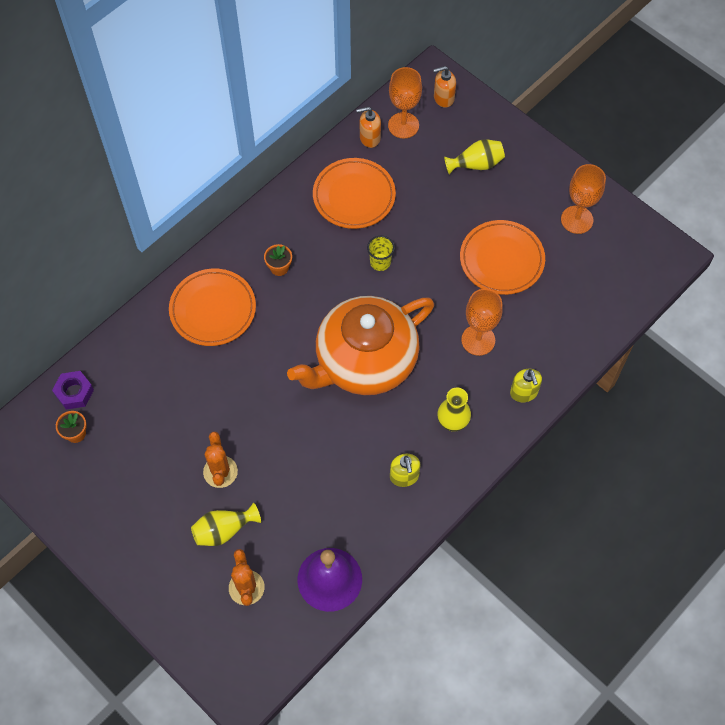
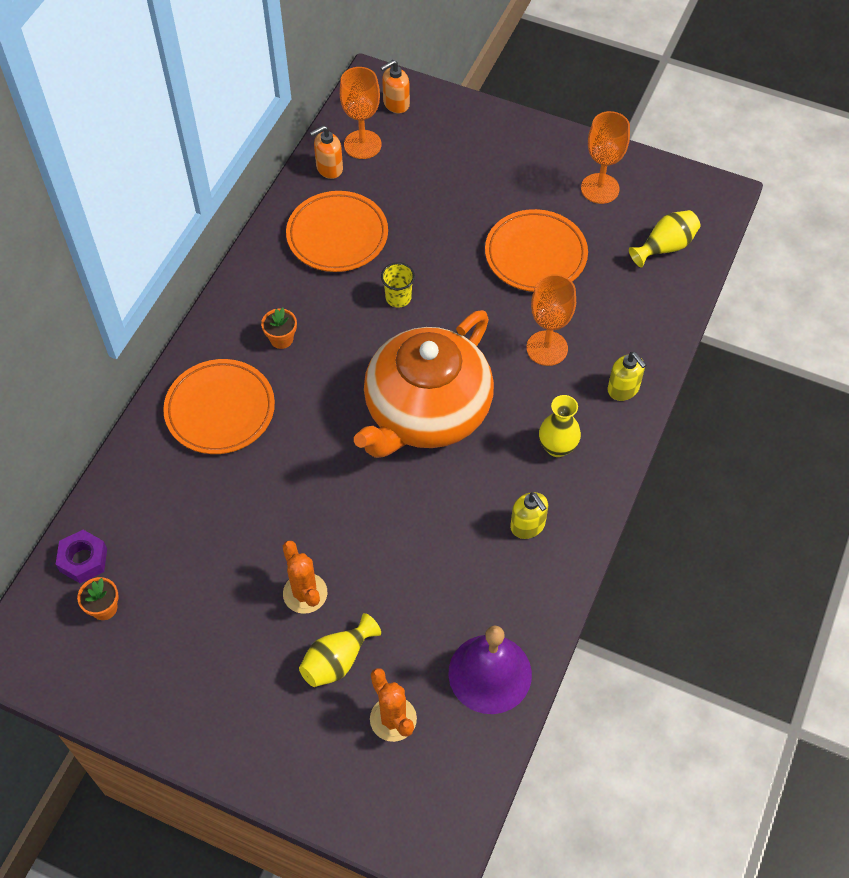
camera: 20 degrees left, 5 degrees down
yellow vase [444,139,505,174] -> yellow vase moved to [629,210,700,268]

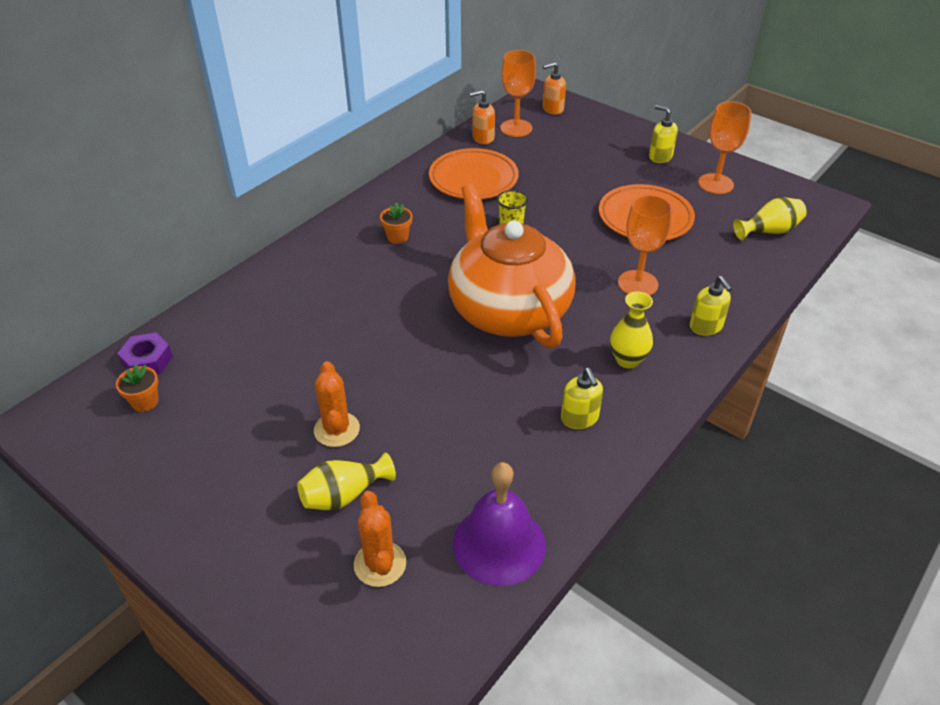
camera: 15 degrees right, 15 degrees down
orange plate [163,359,275,454] -> none
orange teapot [354,310,494,458] -> orange teapot turned 105 degrees clockwise [448,183,576,348]
none -> yellow soap dispenser [649,105,678,163]

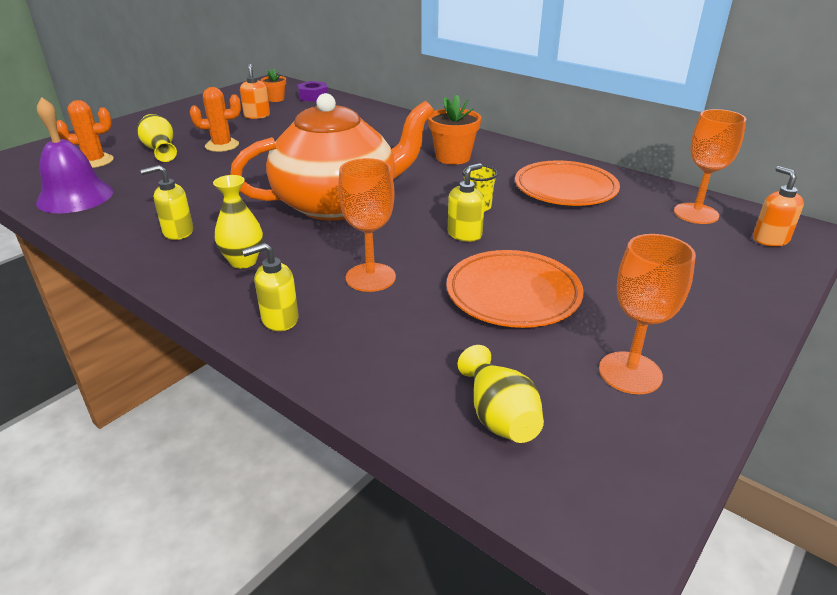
camera: 90 degrees right, 10 degrees down
orange flower pot [380,202,413,244] -> orange flower pot [428,94,481,165], size x1.69
orange soap dispenser [469,90,495,144] -> orange soap dispenser moved to [240,63,270,119]
yellow soap dispenser [649,105,678,163] -> yellow soap dispenser moved to [448,163,485,242]

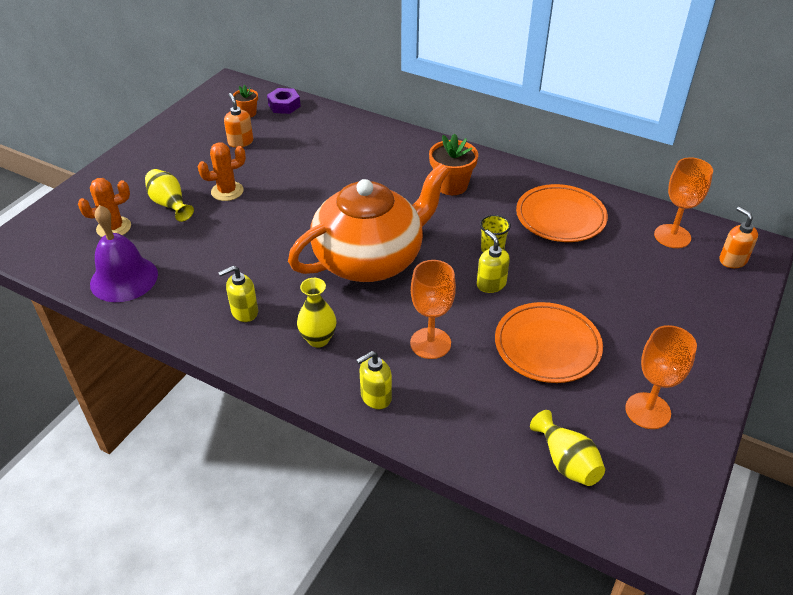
camera: 10 degrees left, 10 degrees up
yellow soap dispenser [448,163,485,242] -> yellow soap dispenser turned 60 degrees counterclockwise [477,230,510,293]

